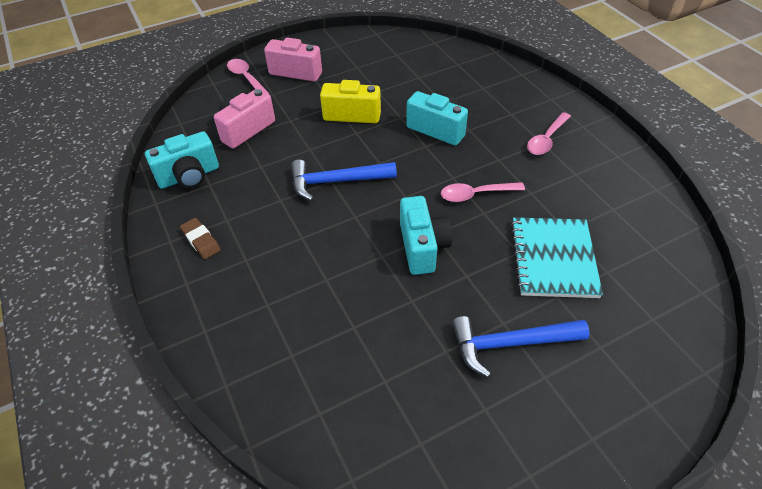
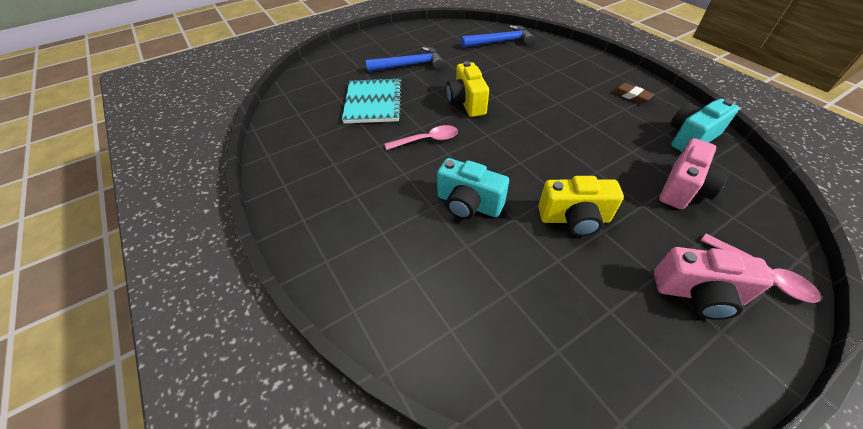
camera: 175 degrees right, 0 degrees up
blue hammer [291,159,397,201] -> blue hammer moved to [461,25,535,48]
turquoise camera [400,196,452,275] -> yellow camera [446,61,489,117]
pink spoon [527,112,571,155] -> none

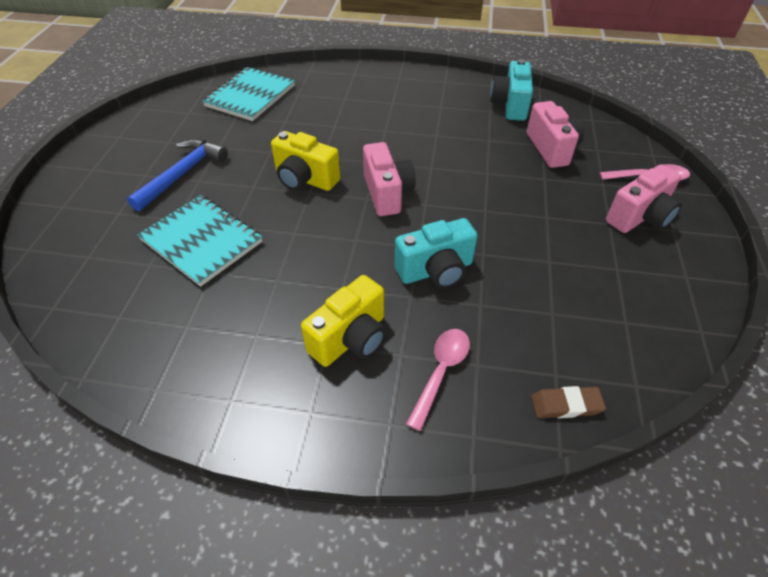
camera: 50 degrees left, 0 degrees up
pink spoon [385,125,458,150] -> pink spoon moved to [406,329,470,431]
blue hammer [461,25,535,48] -> turquoise notebook [202,67,295,121]
yellow camera [538,176,624,237] -> yellow camera moved to [301,275,386,367]
brown eraser [612,83,654,103] -> brown eraser moved to [531,386,606,418]
none -> pink camera [363,142,416,216]

